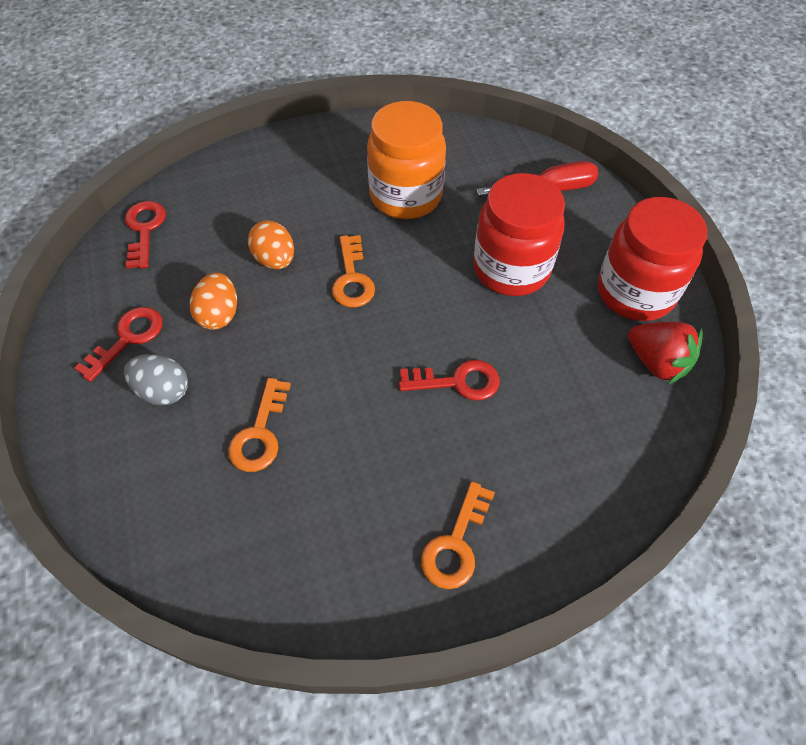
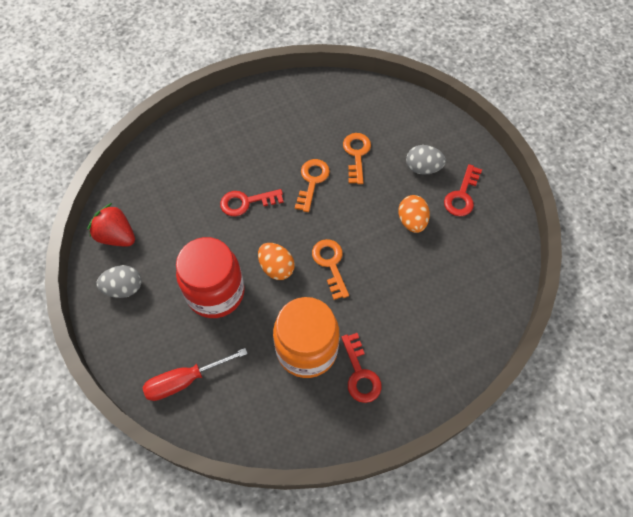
camera: 170 degrees right, 5 degrees up
red key [125,201,166,268] -> red key moved to [341,333,382,403]
orange egg [248,220,294,269] -> orange egg moved to [258,243,295,280]
orange key [421,482,495,589] -> orange key moved to [295,159,330,212]
red jar [598,197,707,321] -> grey egg [96,265,141,298]

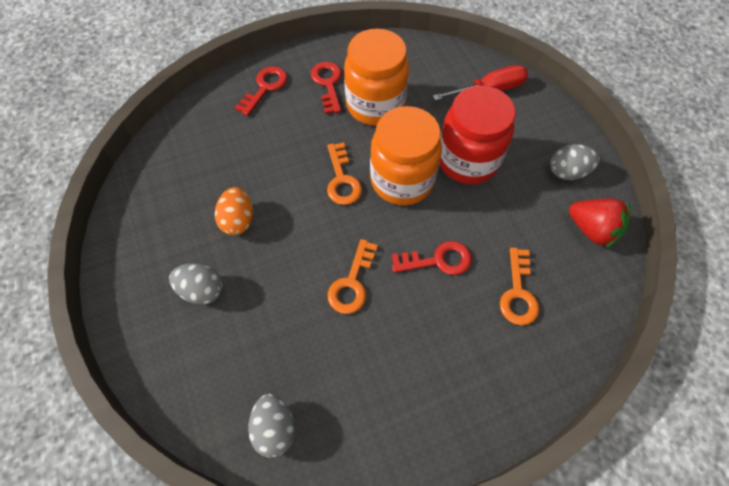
camera: 175 degrees left, 0 degrees up
orange egg [258,243,295,280] -> orange jar [370,106,442,205]
orange key [343,133,371,184] -> orange key moved to [500,247,539,326]
red key [444,164,482,216] -> red key moved to [235,66,287,116]
none -> grey egg [248,394,295,458]

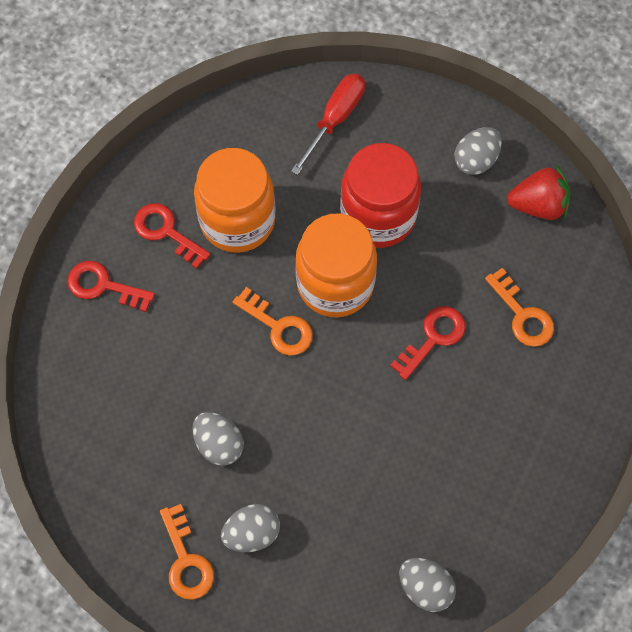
camera: 40 degrees left, 5 degrees up
orange egg [215,187,253,235] -> grey egg [192,412,244,466]
red key [235,66,287,116] -> red key turned 60 degrees counterclockwise [67,261,155,312]
orange key [327,239,378,314] -> orange key moved to [160,504,214,600]

